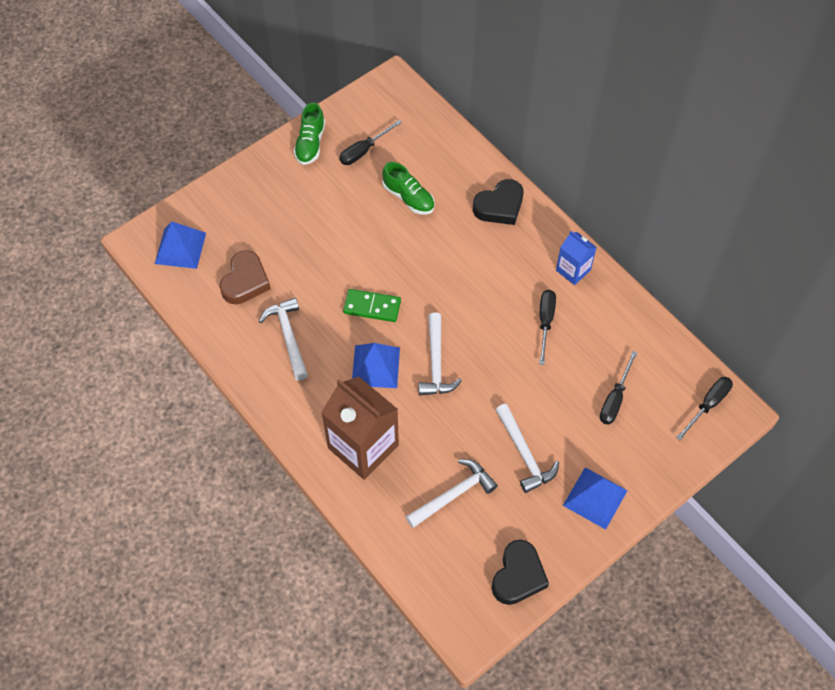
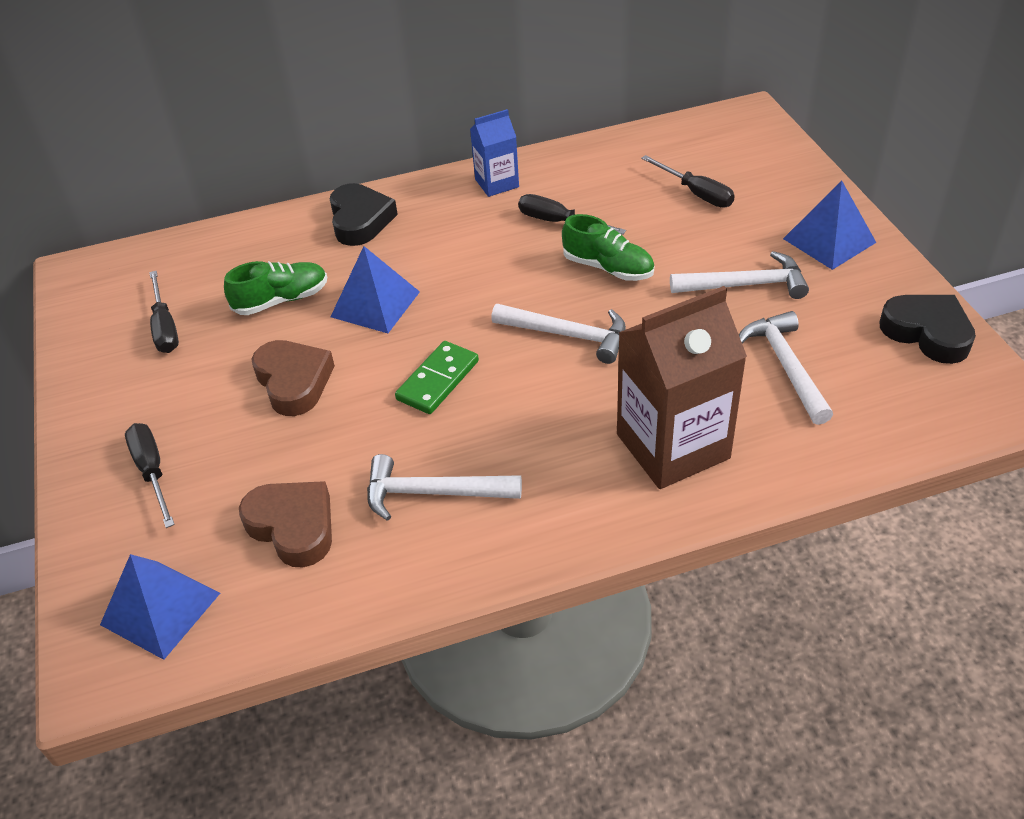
camera: 65 degrees left, 15 degrees down
green shoe [294,103,325,165] -> green shoe moved to [562,214,654,281]
blue pyramid [352,343,400,388] -> blue pyramid moved to [331,246,420,333]
black screwdriver [676,377,733,441] -> black screwdriver moved to [125,423,175,528]
none -> brown heart [252,340,335,416]

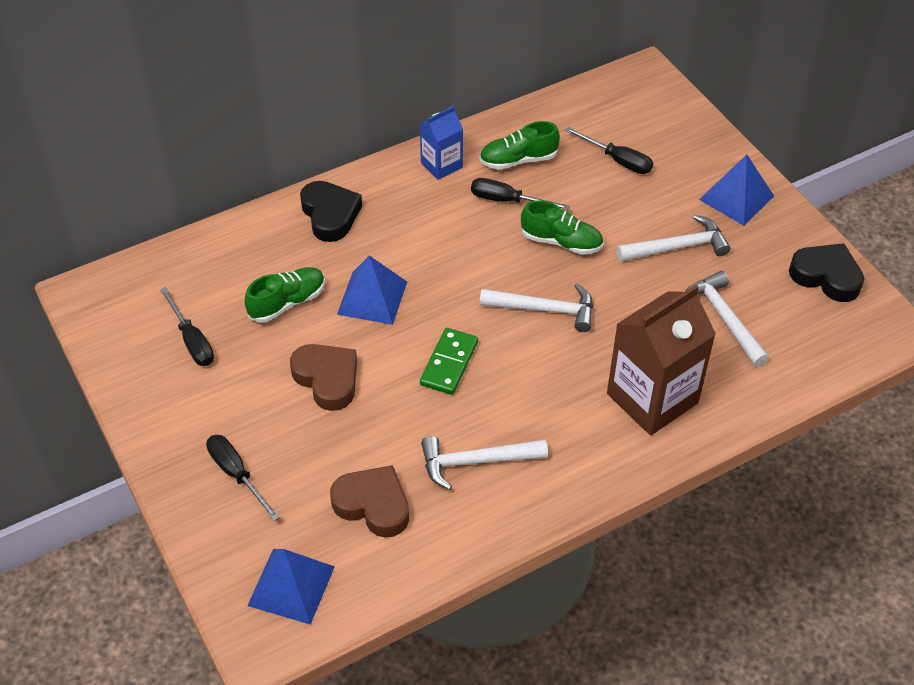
camera: 15 degrees left, 5 degrees up
none -> green shoe [479,121,560,170]

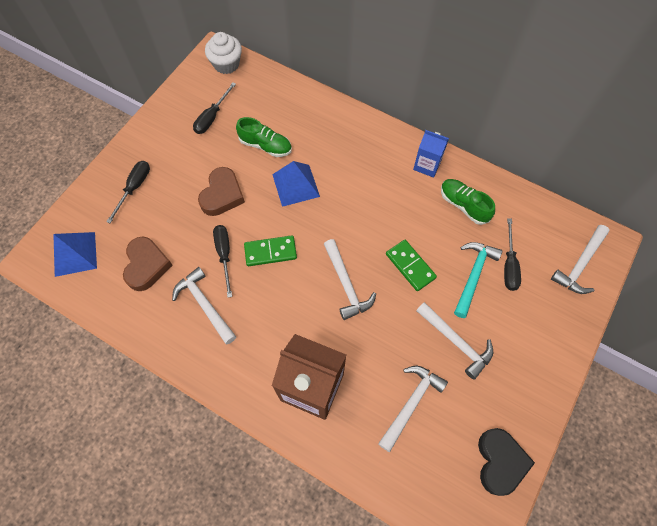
camera: 60 degrees right, 15 degrees up
black heart [300,181,362,242] -> none
black screwdriver [471,178,570,210] -> black screwdriver moved to [213,225,232,298]
green shoe [521,200,603,255] -> green domino [386,240,437,291]
blue pyramid [699,155,774,226] -> none
none -> white cupcake [205,32,242,74]
none -> turquoise hammer [454,242,502,318]
none -> white hammer [551,225,609,294]

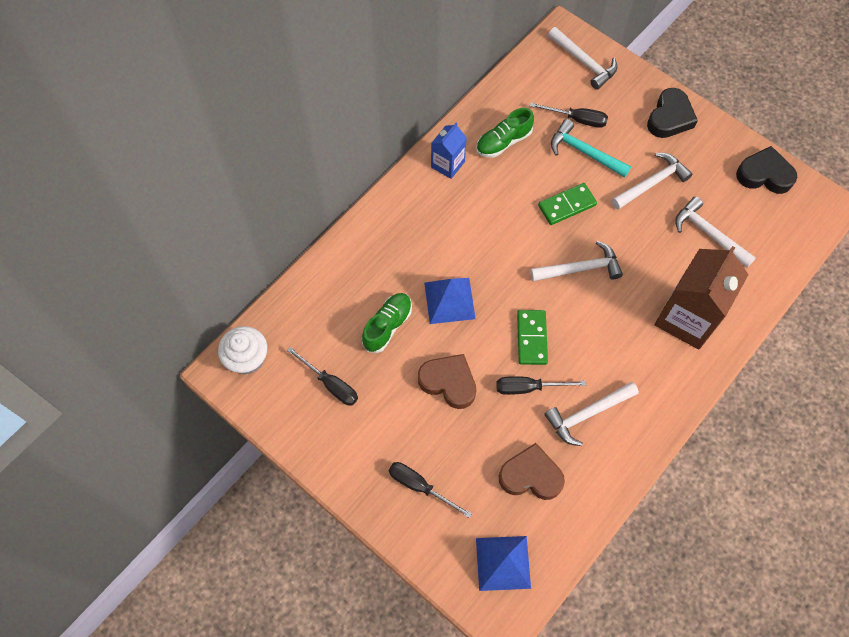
camera: 80 degrees left, 0 degrees up
none -> black heart [647,88,698,138]

